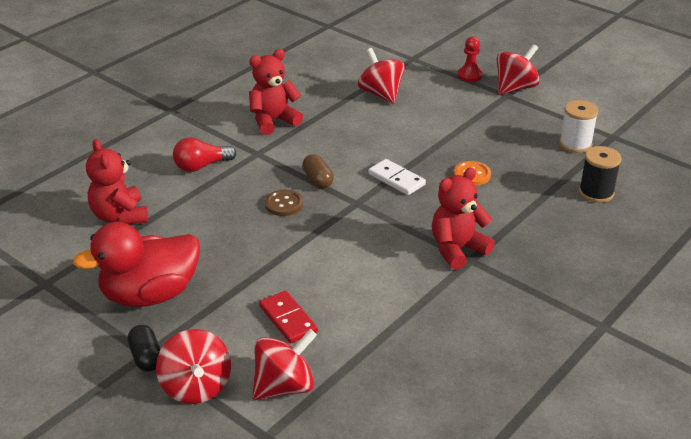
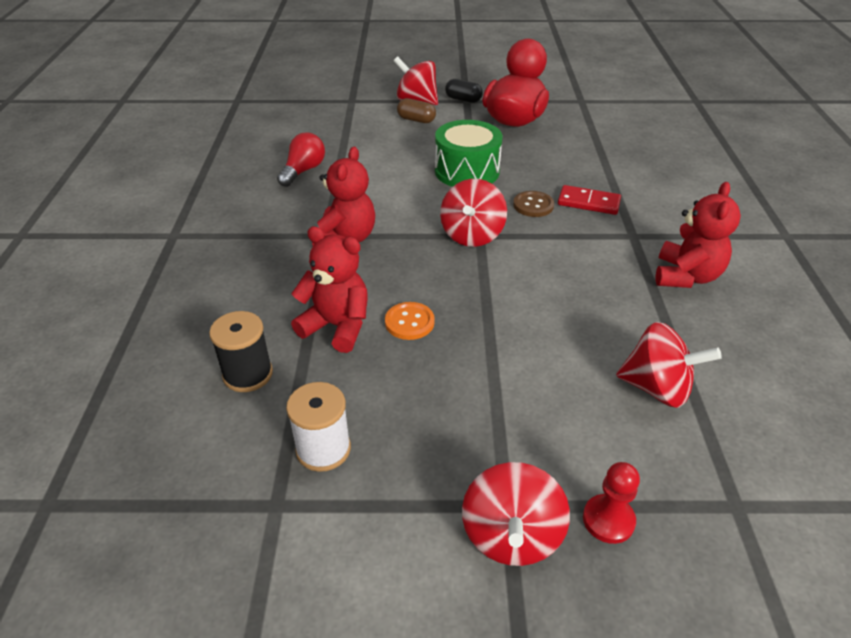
camera: 140 degrees right, 5 degrees up
red teddy bear [86,139,148,224] -> red teddy bear moved to [291,226,368,353]
red light bulb [173,137,236,172] -> red light bulb moved to [277,132,325,187]
red spinning top [252,329,317,400] -> red spinning top moved to [440,179,507,247]
red domino [259,291,318,343] -> red domino moved to [558,185,621,215]
brown capsule [302,154,334,189] -> brown capsule moved to [397,98,436,123]
white domino [368,159,426,195] -> none
none -> green drum [435,120,502,187]

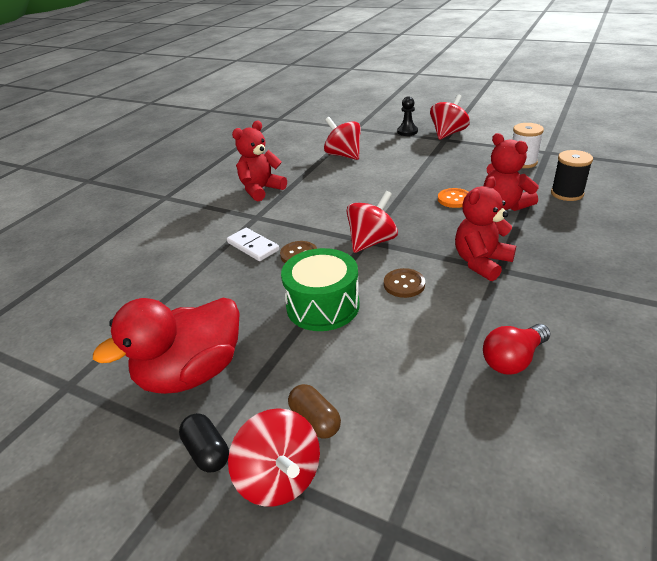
camera: 150 degrees left, 5 degrees down
red domino [558,185,621,215] -> white domino [227,228,279,261]
red pawn [583,462,640,544] -> black pawn [397,96,418,136]
none -> brown button [384,268,425,298]

